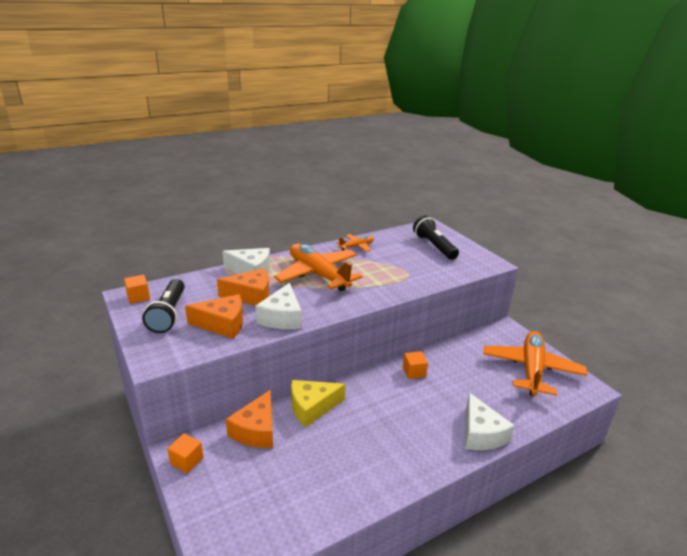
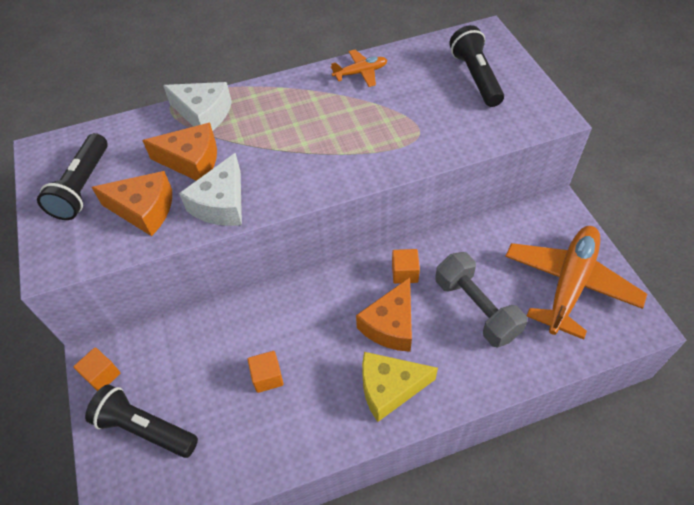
camera: 15 degrees right, 25 degrees up
orange cube [124,275,150,304] -> orange cube moved to [247,351,284,393]
orange cheese [226,390,273,448] -> orange cheese moved to [356,277,412,352]
orange plane [274,244,363,291] -> none
yellow cheese [291,380,345,427] -> yellow cheese moved to [362,352,438,422]
white cheese [465,393,515,450] -> none
none -> black flashlight [85,384,198,458]
none -> grey dumbbell [436,252,527,348]

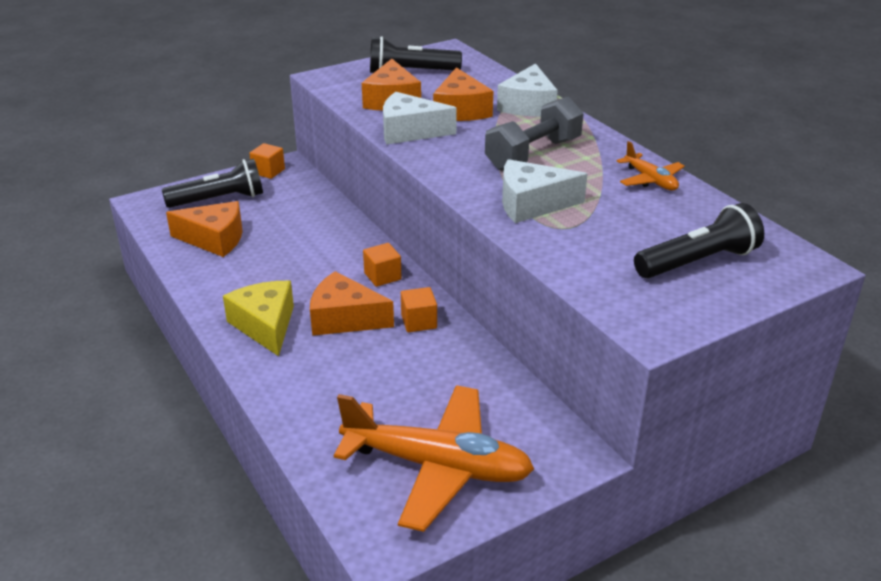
camera: 75 degrees right, 20 degrees down
black flashlight [85,384,198,458] -> black flashlight turned 60 degrees clockwise [162,159,263,208]
orange cube [247,351,284,393] -> orange cube moved to [363,243,402,287]
grey dumbbell [436,252,527,348] -> grey dumbbell moved to [485,97,584,171]
none -> orange cheese [166,201,243,257]
none -> white cheese [502,159,587,223]

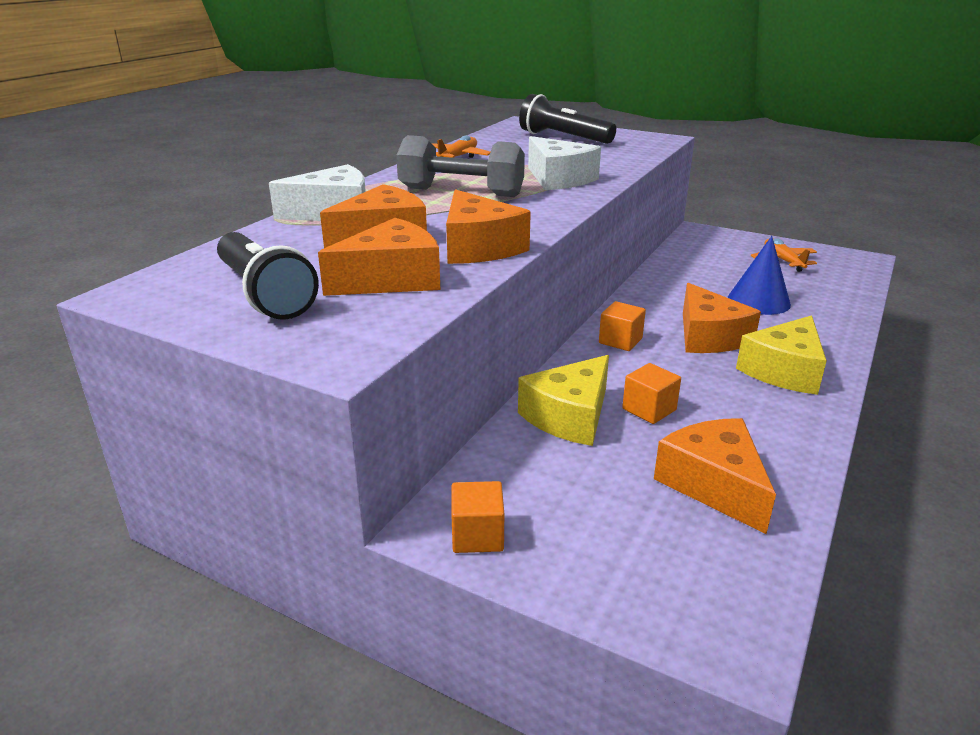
camera: 120 degrees left, 5 degrees down
black flashlight [162,159,263,208] -> none
orange plane [334,385,534,532] -> orange plane [751,238,817,272], size x0.47
white cheese [383,92,457,145] -> orange cheese [446,189,531,264]
orange cube [401,287,437,332] -> orange cube moved to [622,363,681,424]
none -> yellow cheese [518,355,609,446]
none -> blue cone [728,236,791,315]

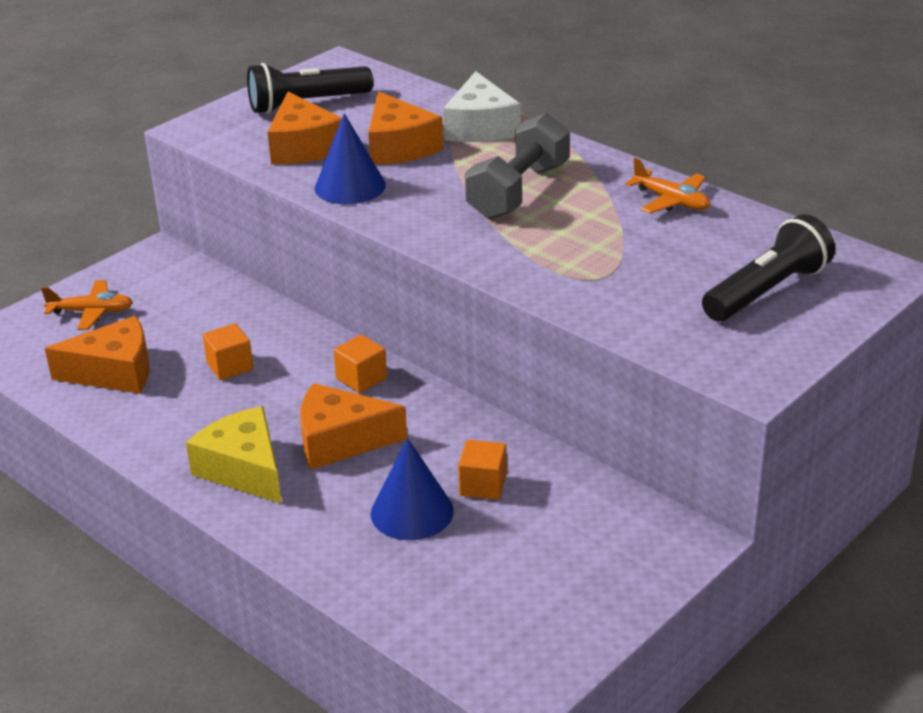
camera: 105 degrees right, 5 degrees up
orange cheese [446,189,531,264] -> blue cone [315,113,386,204]
orange cube [451,481,504,553] -> orange cube moved to [458,440,507,500]
yellow cheese [518,355,609,446] -> none
white cheese [528,136,601,190] -> none
orange plane [751,238,817,272] -> orange plane moved to [41,280,133,330]

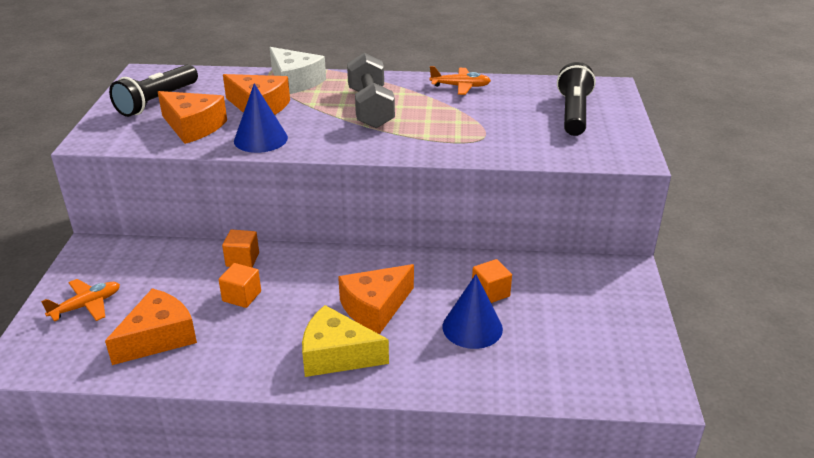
camera: 40 degrees left, 0 degrees up
orange cube [334,335,387,393] -> orange cube moved to [222,229,259,268]

